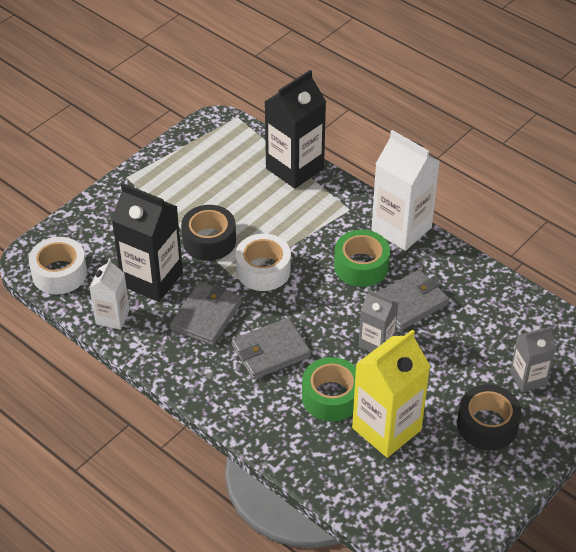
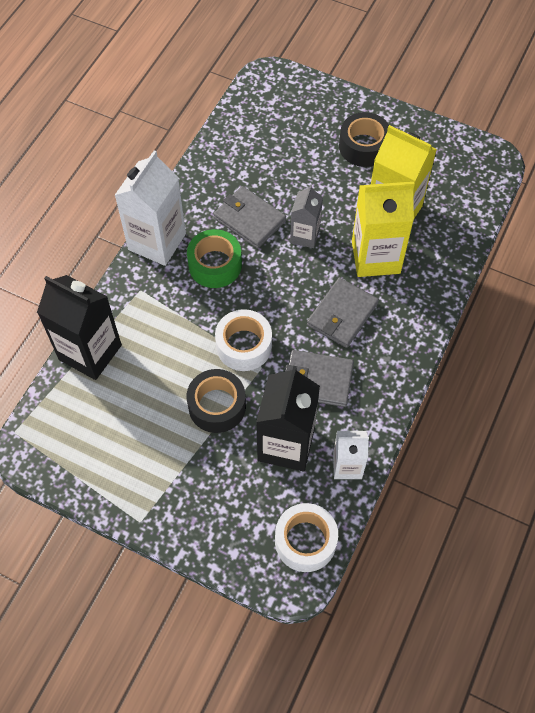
camera: 105 degrees left, 15 degrees up
grey wallet [232,318,311,380] -> grey wallet turned 75 degrees clockwise [307,278,379,348]
green tape [302,357,356,421] -> yellow carton [352,182,414,277]
grey carton [510,327,556,393] -> none

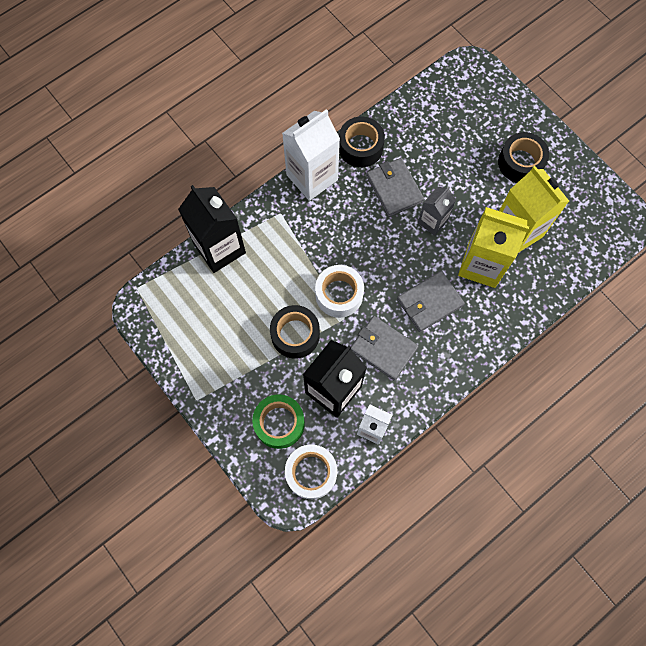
camera: 25 degrees right, 10 degrees up
green tape [187,229,242,288] -> green tape moved to [252,394,305,449]
none -> black tape [339,117,385,167]

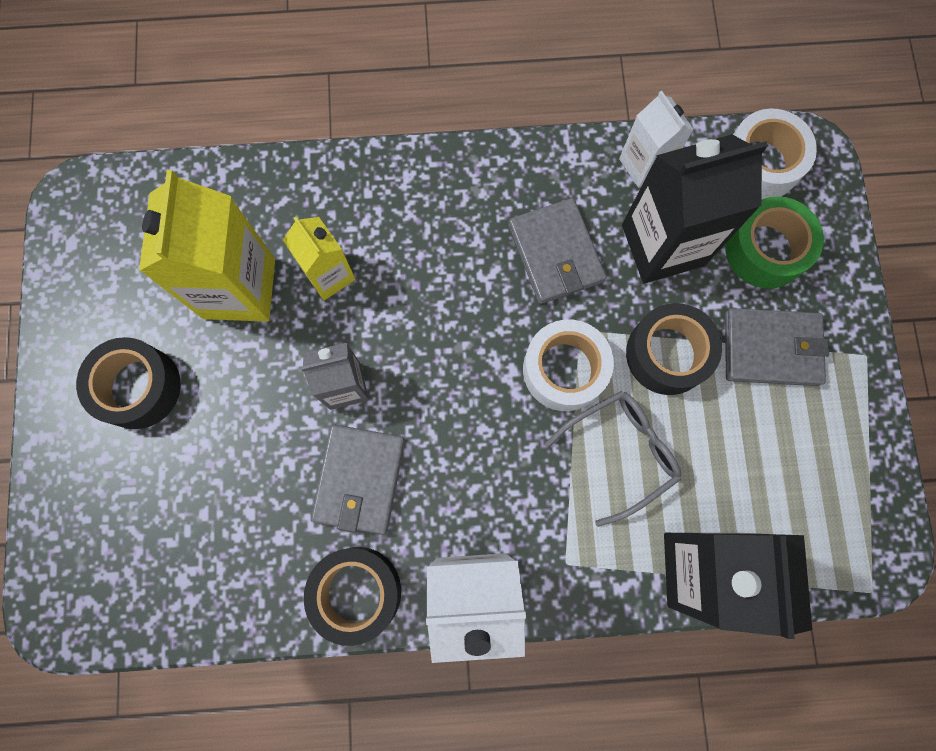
camera: 145 degrees left, 5 degrees up
grey wallet [397,271,465,332] -> grey wallet moved to [725,308,829,386]
yellow carton [458,207,529,288] -> yellow carton [283,216,356,300], size x0.58
none -> grey glasses [545,391,681,527]

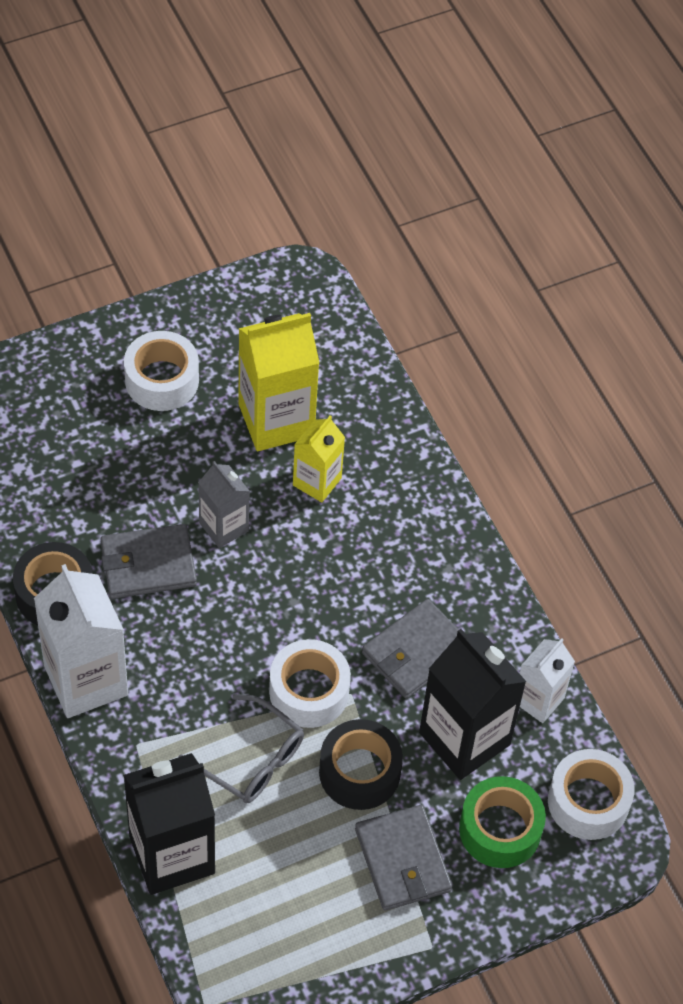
camera: 65 degrees right, 20 degrees down
black tape [76,337,181,429] -> white tape [124,331,199,411]

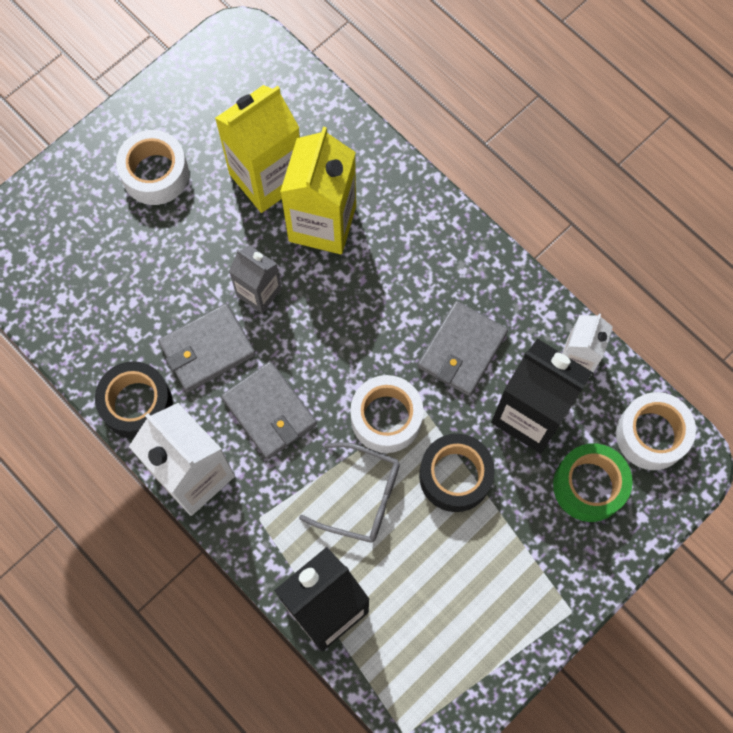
camera: 15 degrees left, 15 degrees up
yellow carton [293,415,345,502] -> yellow carton [280,127,356,254], size x1.74
grey wallet [355,805,452,911] -> grey wallet moved to [221,361,317,460]

